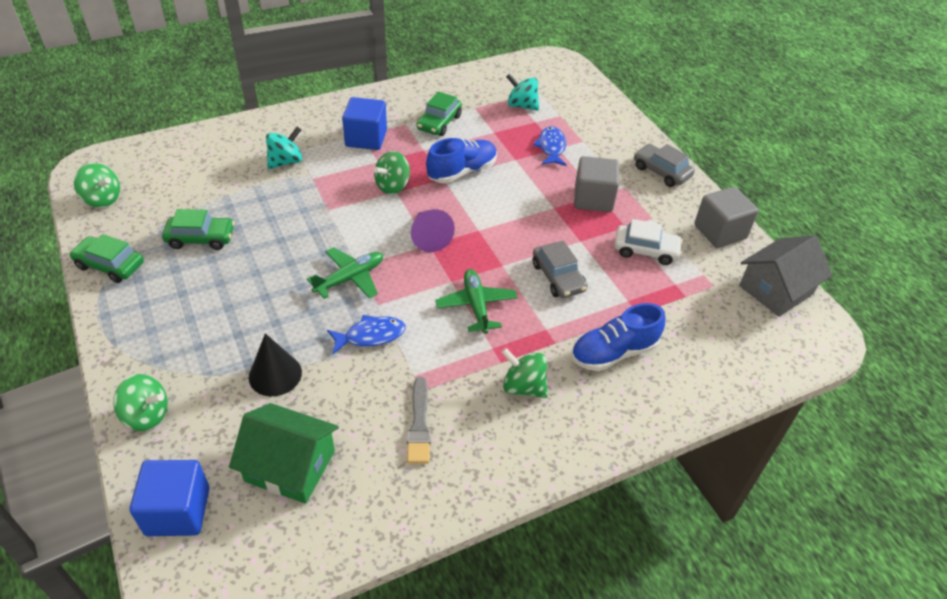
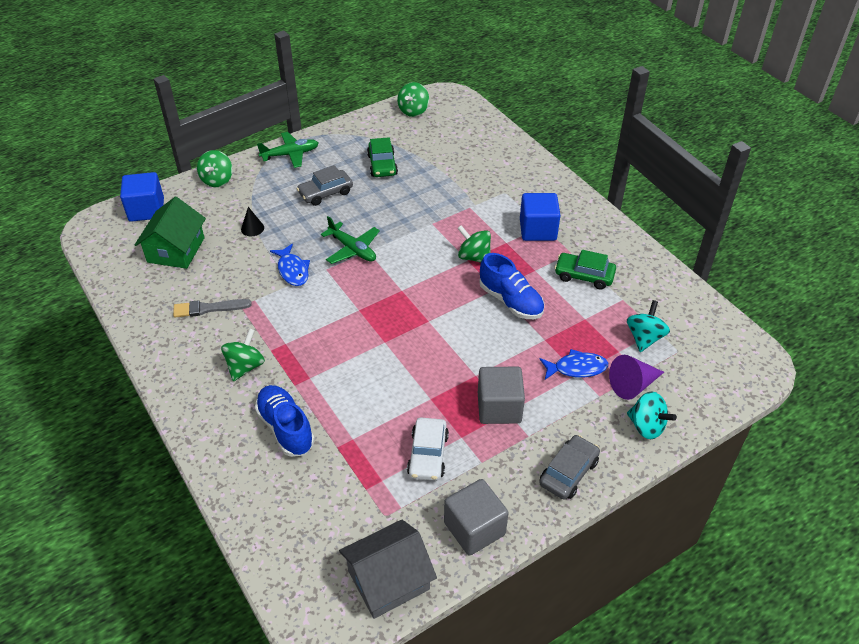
camera: 85 degrees right, 0 degrees up
green car [69,234,144,283] -> none
black cone [249,333,302,396] -> black cone [241,207,264,236], size x0.61
turquoise spinning top [266,127,302,169] -> turquoise spinning top moved to [627,391,677,439]
purple cone [411,209,455,252] -> purple cone moved to [609,355,664,400]
green plane [435,269,518,334] -> green plane moved to [257,132,319,168]
grey car [532,241,588,298] -> grey car moved to [297,165,353,206]
grey house [739,235,832,317] -> grey house turned 75 degrees counterclockwise [339,520,437,619]

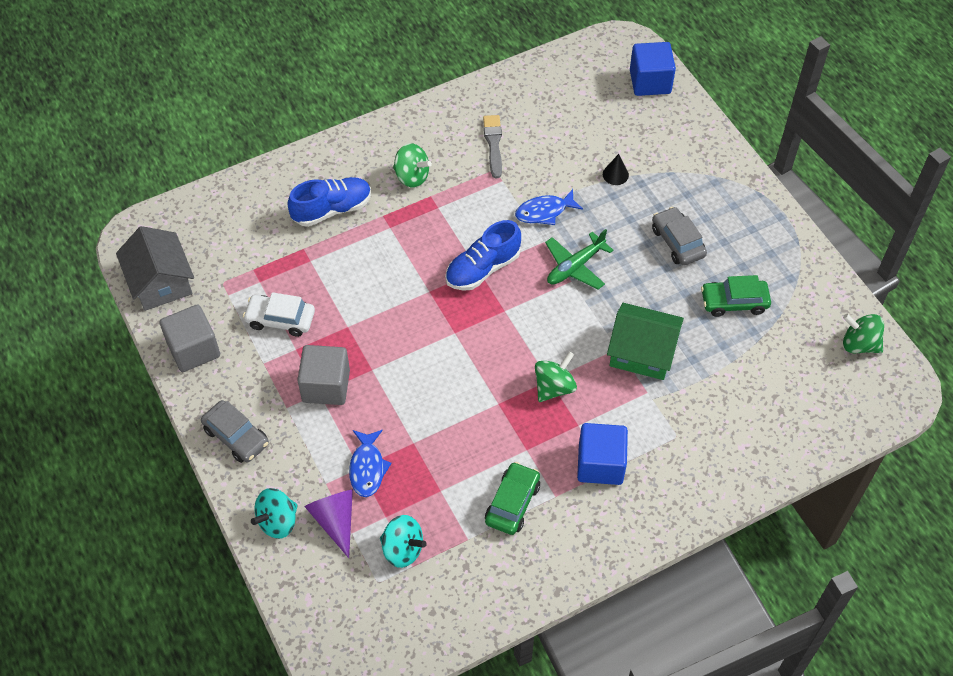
camera: 95 degrees right, 10 degrees up
green house [135,197,206,269] -> green house moved to [607,303,684,380]
green spinning top [197,150,232,187] -> none
green plane [257,132,319,168] -> none
blue shoe [479,253,544,319] -> blue shoe moved to [445,220,521,291]

